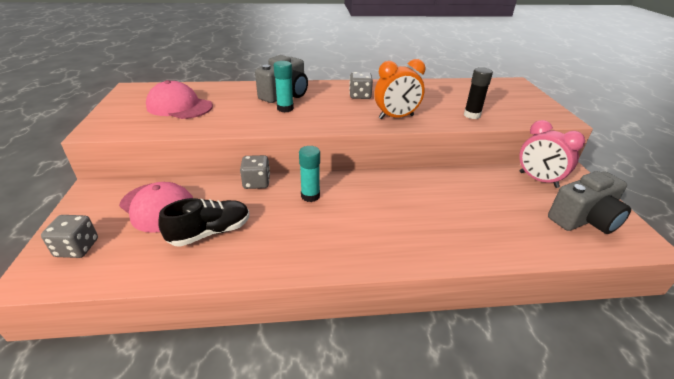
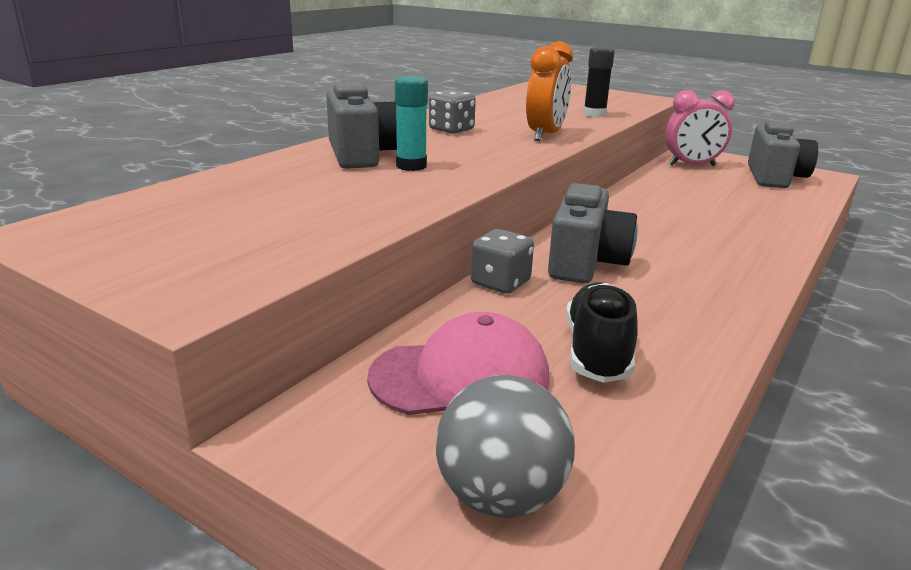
camera: 50 degrees left, 10 degrees down
grey dice [41,215,98,258] -> grey ball [436,375,575,518]
pink cap [146,80,213,119] -> none
turquoise glue stick [299,146,320,202] -> grey camera [548,183,638,283]

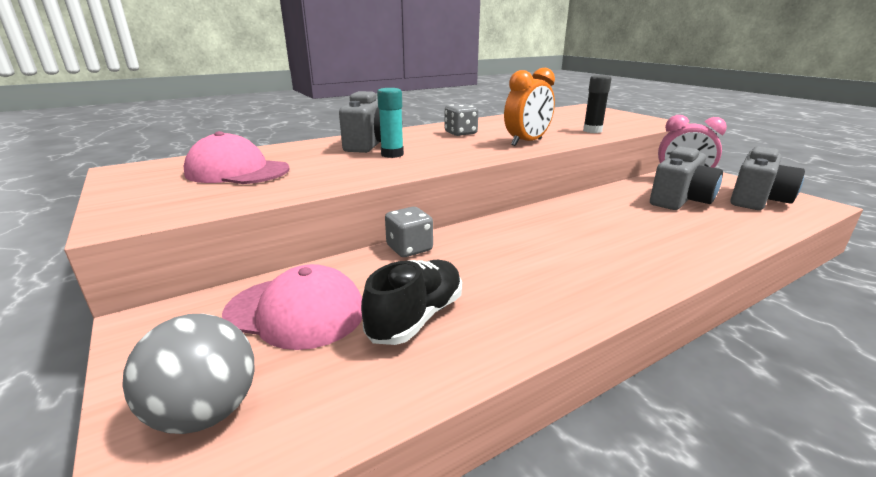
camera: 25 degrees right, 0 degrees up
grey camera [548,183,638,283] -> grey camera moved to [650,146,723,210]
none -> pink cap [184,131,290,184]

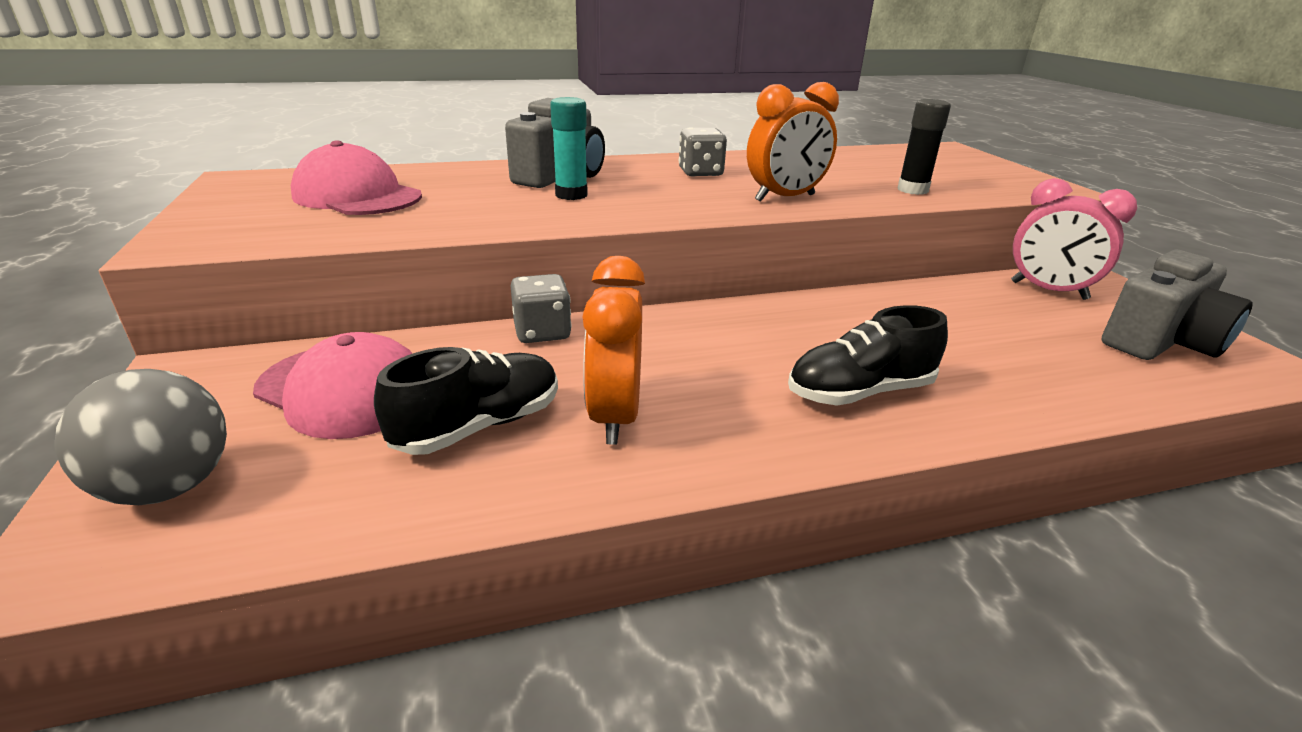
camera: 15 degrees right, 5 degrees up
grey camera [650,146,723,210] -> none
none -> orange clock [583,256,645,445]
none -> black shoe [788,305,948,406]

